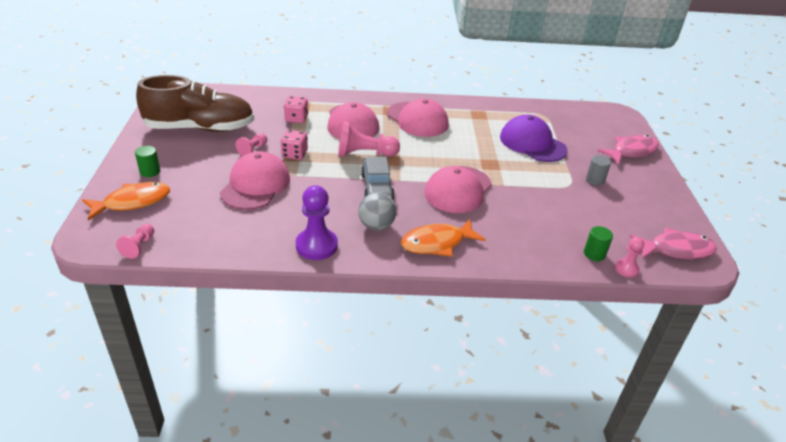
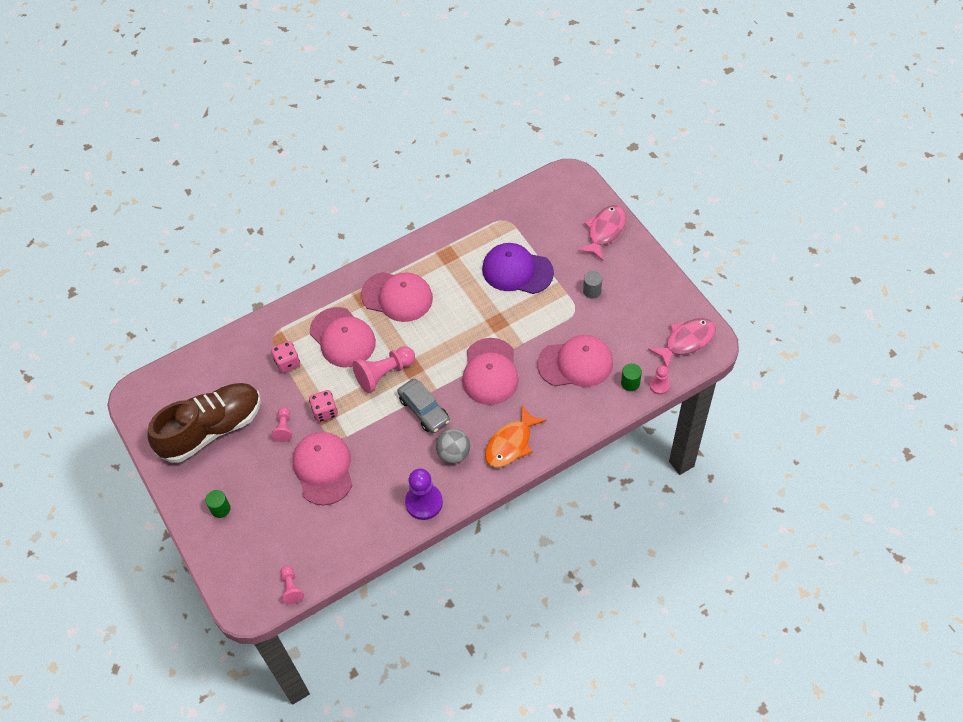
camera: 25 degrees left, 20 degrees up
orange fish [82,182,170,221] -> none
none -> pink cap [537,335,613,387]

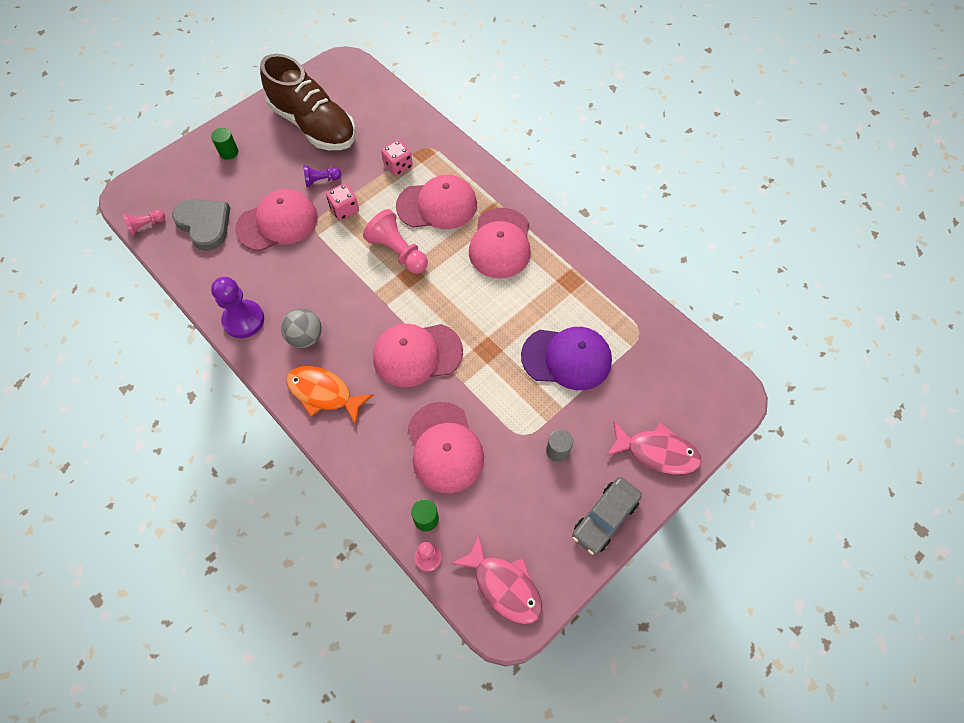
camera: 75 degrees right, 5 degrees up
pink pawn [271,407,292,442] -> purple pawn [303,165,341,187]
pink cap [310,307,376,368] -> pink cap turned 135 degrees counterclockwise [396,175,477,229]
grey car [397,379,450,433] -> grey car moved to [572,477,642,555]
purple cap [482,243,554,294] -> purple cap turned 90 degrees clockwise [521,327,612,390]
none -> grey heart [172,199,230,251]

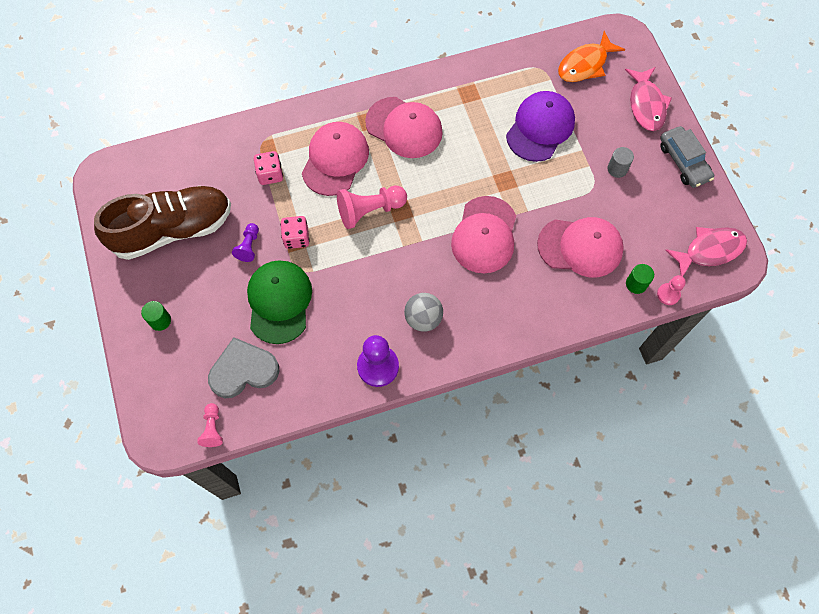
camera: 65 degrees left, 5 degrees up
pink cap [235,189,318,251] -> green cap [247,260,312,344]
orange fish [286,366,374,425] -> orange fish moved to [558,31,625,82]
pink fish [606,422,702,474] -> pink fish turned 135 degrees clockwise [625,67,672,131]

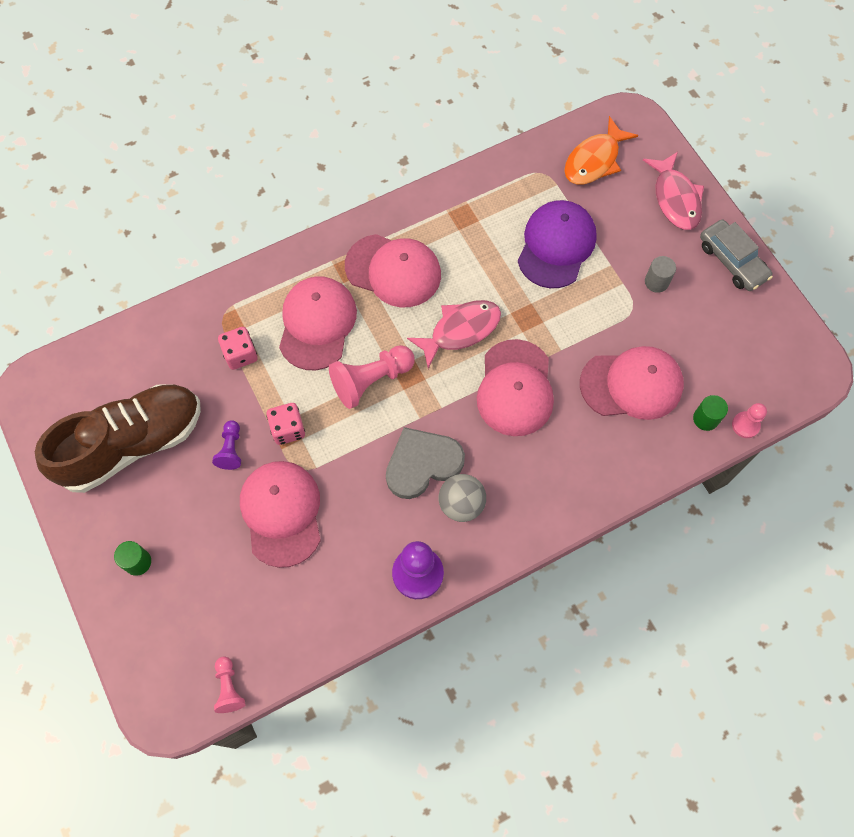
camera: 10 degrees left, 0 degrees up
grey heart [208,337,280,398] -> grey heart moved to [386,427,465,499]
green cap [247,260,312,344] -> pink cap [240,461,321,568]
pink fish [665,227,747,277] -> pink fish moved to [407,300,501,369]

